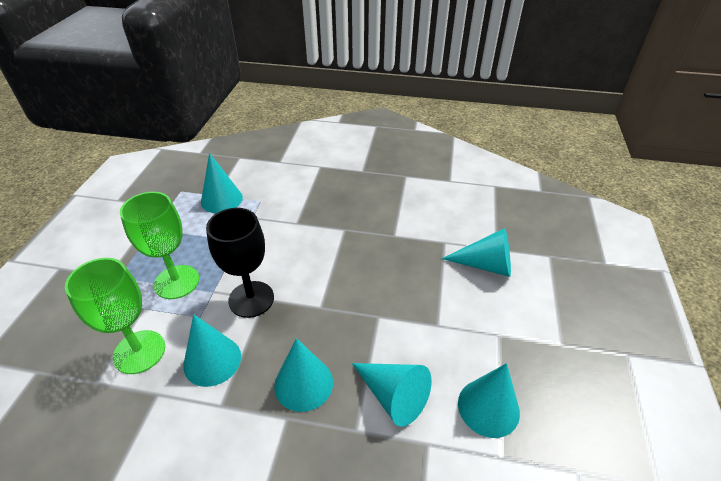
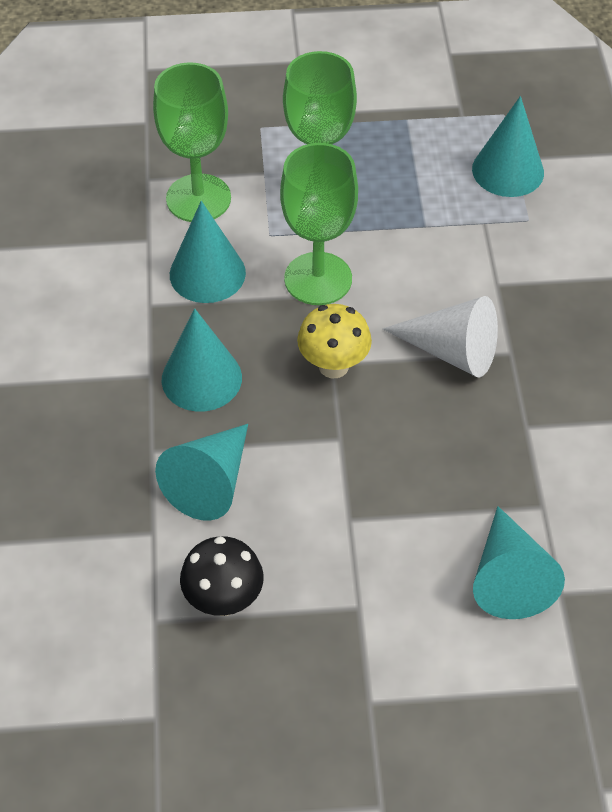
camera: 75 degrees right, 10 degrees up
black goblet [206,208,274,318] -> green goblet [280,143,358,305]
turquoise cone [458,363,520,438] -> black mushroom [180,536,264,616]
none -> yellow mushroom [297,304,372,378]
none -> white cone [383,296,498,378]

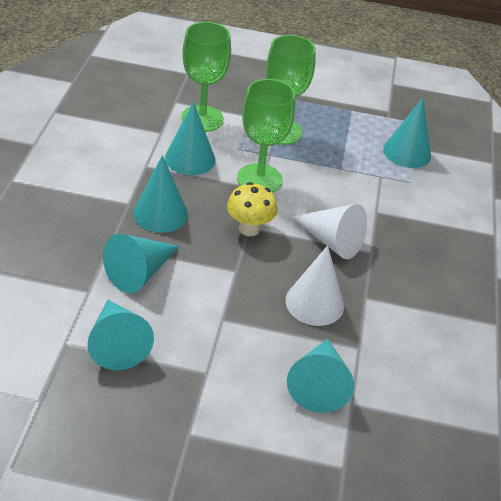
camera: 10 degrees right, 10 degrees down
black mushroom [180,536,264,616] -> turquoise cone [87,300,154,370]
none -> white cone [285,246,344,326]

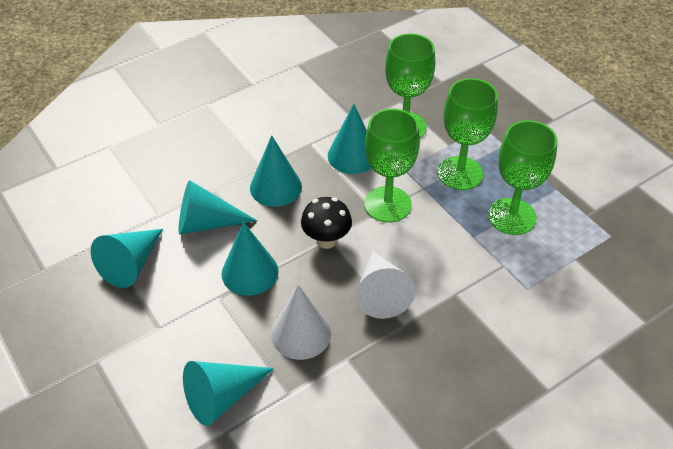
camera: 50 degrees right, 5 degrees up
yellow mushroom [227,182,278,236] -> black mushroom [301,197,352,249]
turquoise cone [383,98,431,168] -> turquoise cone moved to [221,222,279,296]
none -> green goblet [488,120,558,235]

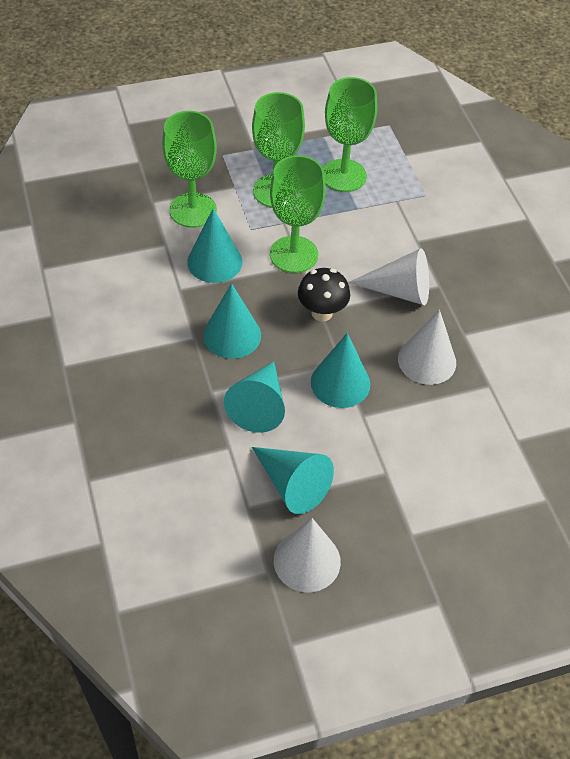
camera: 75 degrees left, 5 degrees up
turquoise cone [183,361,274,426] -> none
none -> white cone [274,518,341,592]

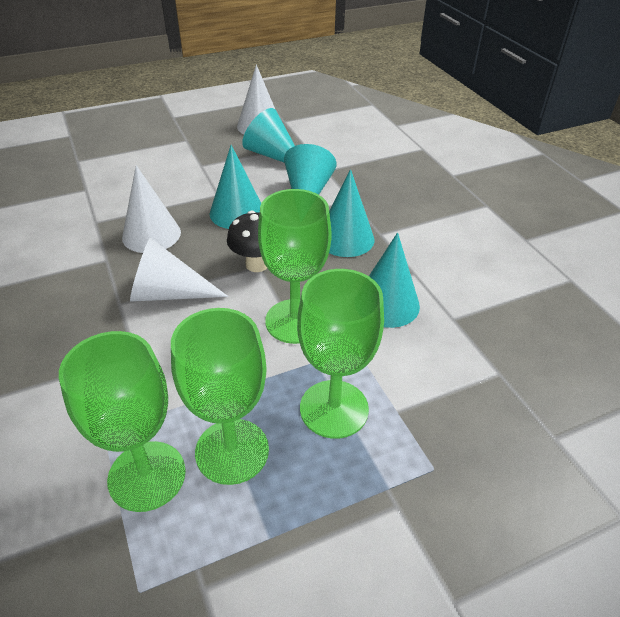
camera: 175 degrees right, 10 degrees down
green goblet [162,111,217,228] -> green goblet moved to [59,331,186,512]

